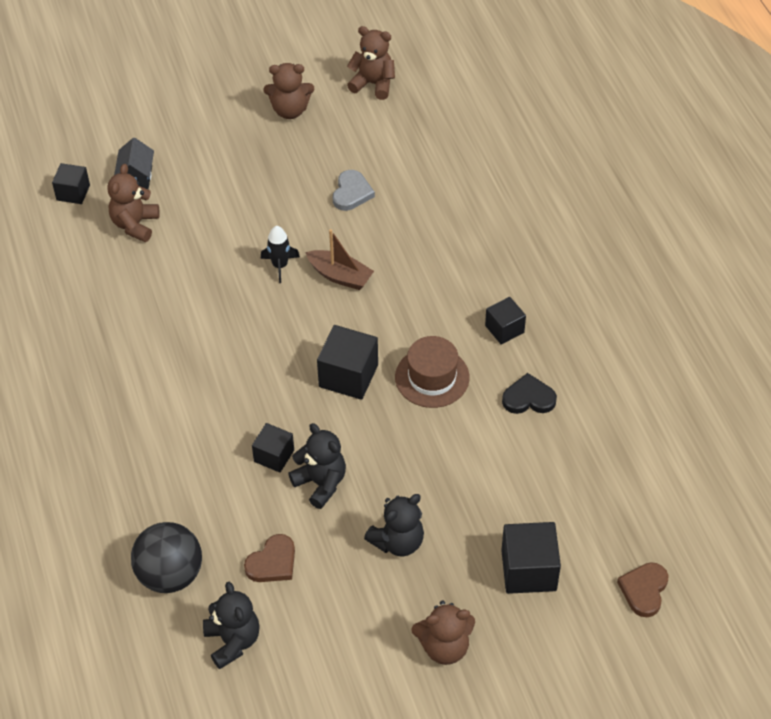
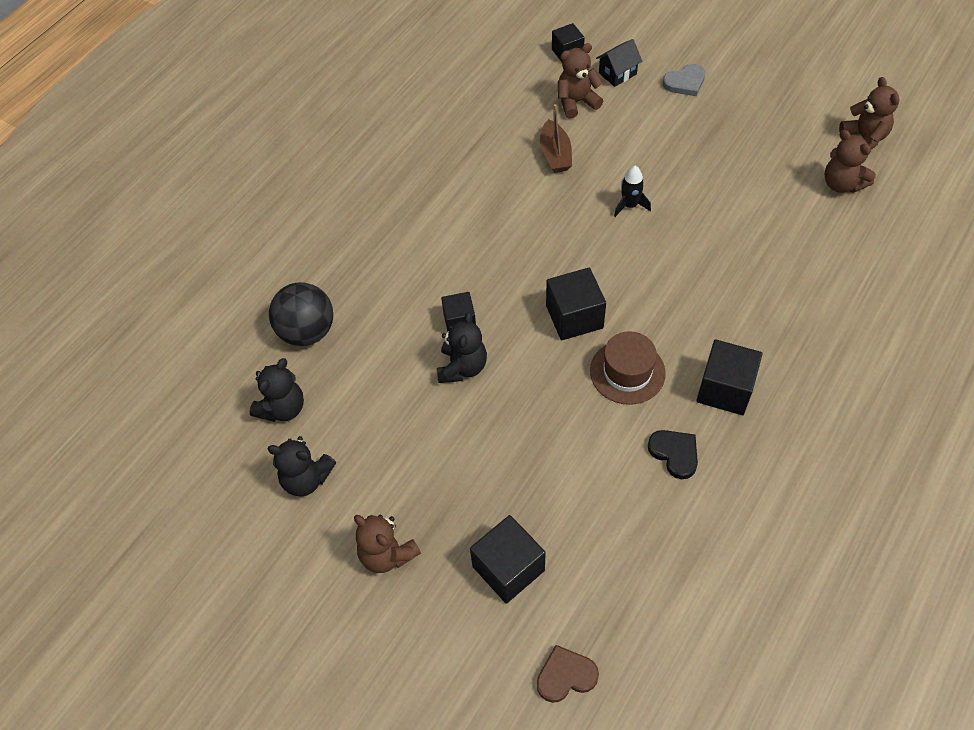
camera: 55 degrees right, 5 degrees up
brown heart [244,534,295,582] -> none
brown teddy bear [263,63,314,119] -> brown teddy bear moved to [825,130,876,193]
brown boat [305,229,374,290] -> brown boat moved to [540,104,572,173]
grey heart [333,170,375,211] -> grey heart moved to [663,64,705,96]
black teddy bear [364,494,424,557] -> black teddy bear moved to [268,436,336,496]
black cube [485,297,526,345] -> black cube [696,339,763,415], size x1.59

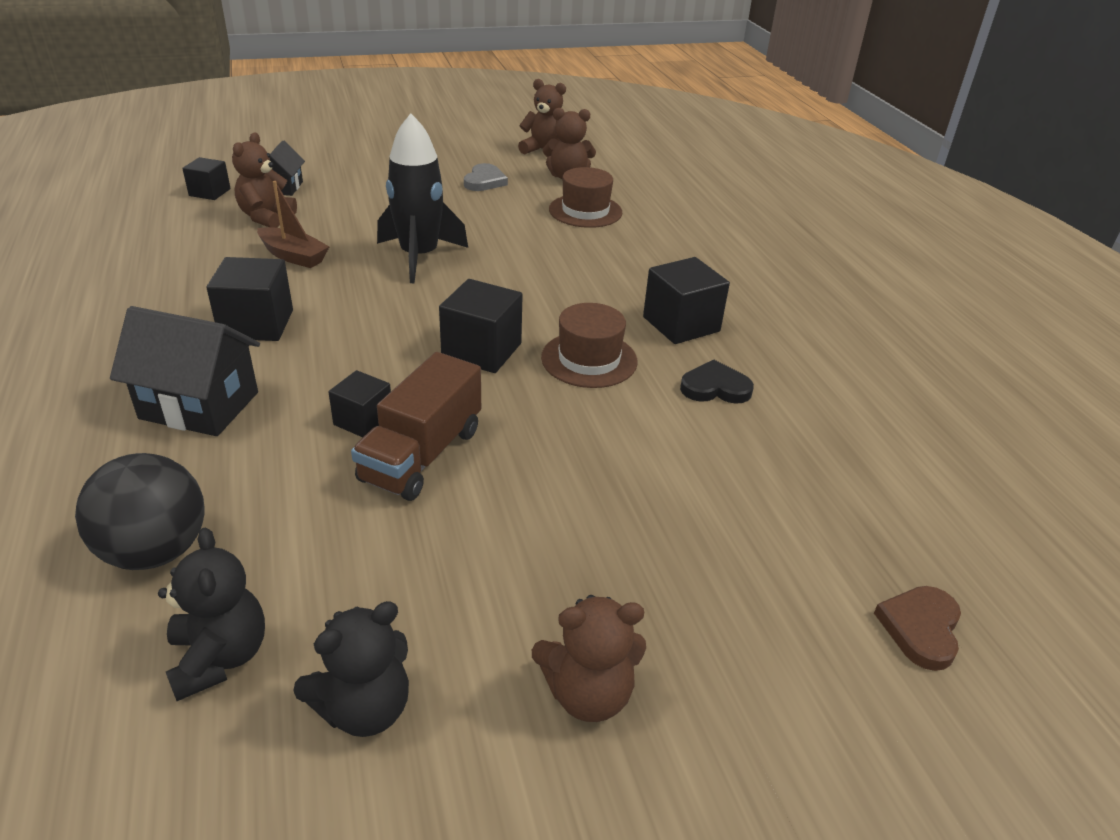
camera: 55 degrees left, 20 degrees down
black teddy bear [437,312,487,383] -> brown truck [351,352,481,501]
black cube [470,515,546,604] -> black cube moved to [207,257,293,341]
black rocket [614,166,651,217] -> black rocket [377,113,468,283], size x2.02
grey heart [663,64,705,96] -> grey heart moved to [464,163,508,191]
none -> black house [110,306,260,436]
none -> brown hat [549,167,622,228]

